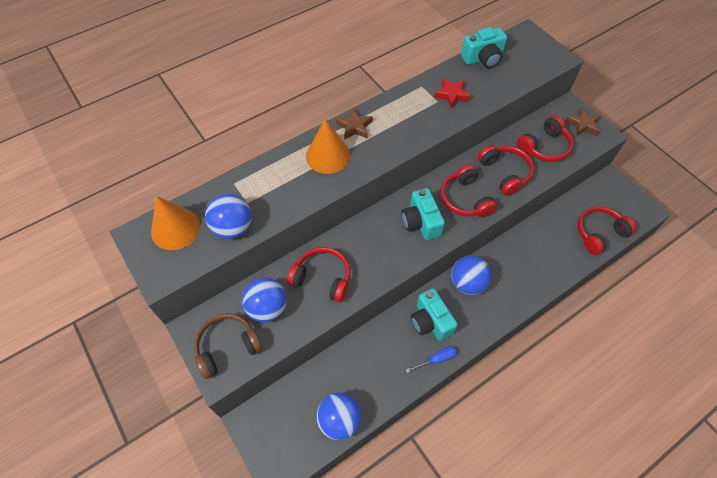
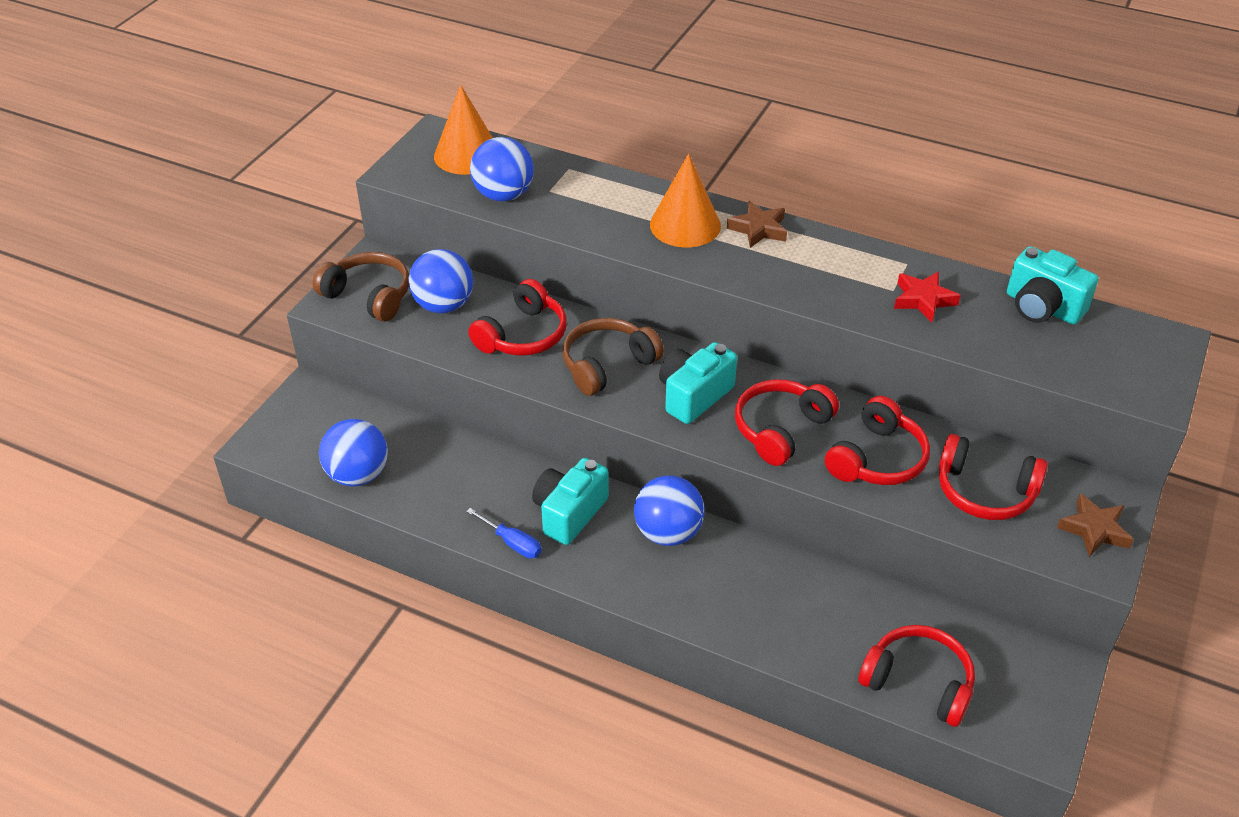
camera: 60 degrees right, 15 degrees down
red headphones [287,247,350,303] -> red headphones turned 45 degrees clockwise [468,279,567,356]
none -> brown headphones [562,318,664,396]

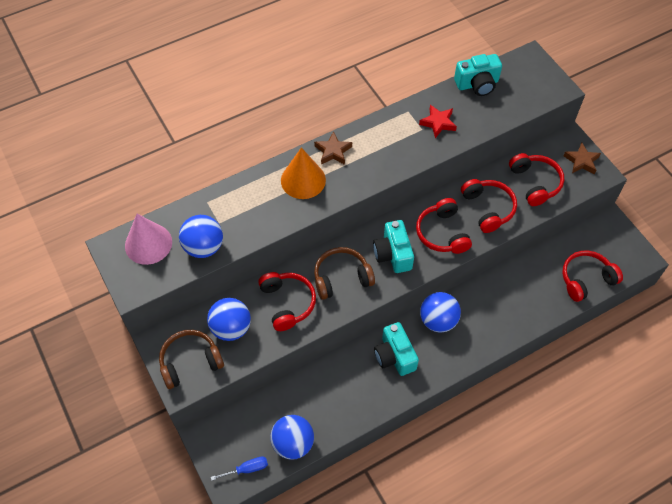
camera: 55 degrees left, 15 degrees up
orange cone [434,85,493,175] -> pink cone [125,214,172,265]
blue screwdriver [466,508,542,558] -> blue screwdriver moved to [211,456,268,481]
brown headphones [562,318,664,396] -> brown headphones turned 75 degrees clockwise [314,247,375,300]
red headphones [939,434,1048,520] -> red headphones turned 75 degrees counterclockwise [509,153,564,206]

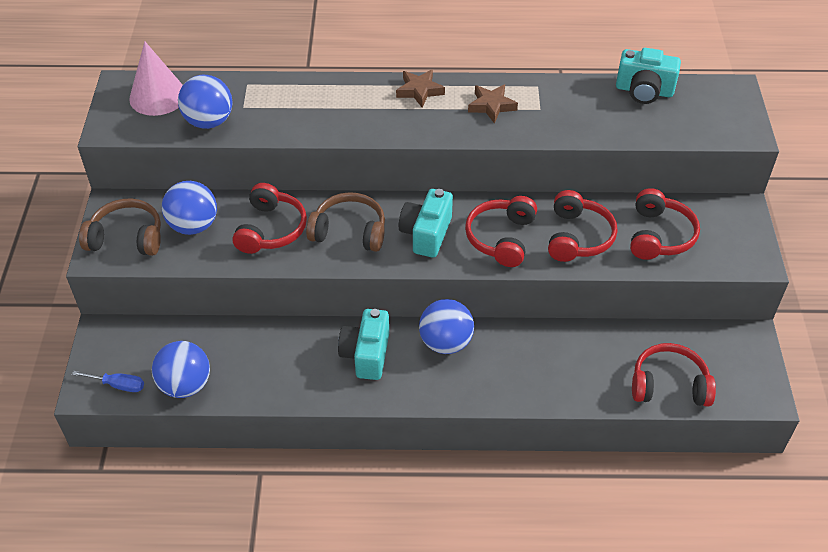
camera: 30 degrees right, 10 degrees down
orange cone [281,147,326,199] -> none
red star [419,105,457,138] -> none
brown star [563,143,601,174] -> brown star moved to [468,84,518,124]

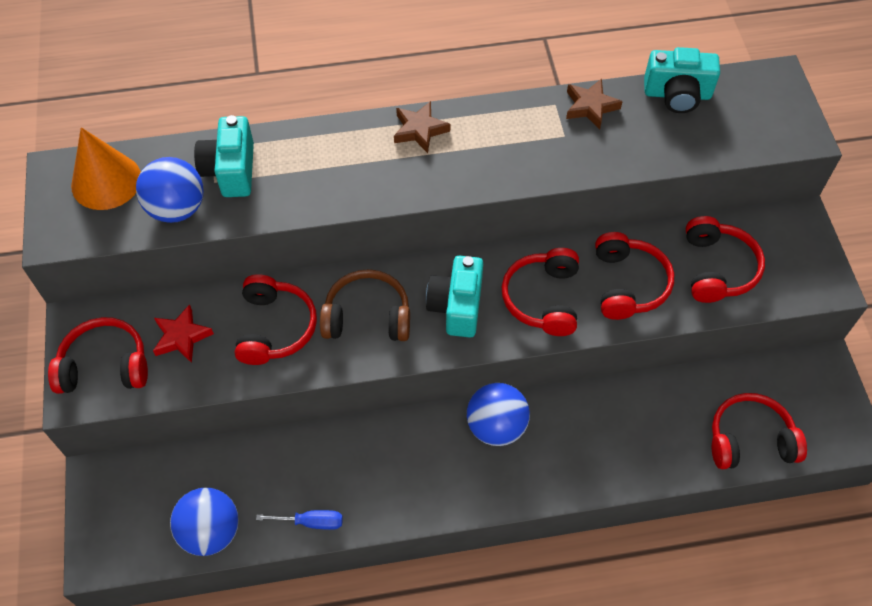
camera: 10 degrees left, 10 degrees up
blue screwdriver [72,371,144,392] -> blue screwdriver moved to [256,510,343,530]
brown headphones [79,199,161,256] -> red headphones [48,317,148,394]
pink cone [129,41,183,116] -> orange cone [71,127,141,210]
blue ball [162,181,217,235] -> red star [153,304,214,363]
turquoise camera [338,309,389,380] -> turquoise camera moved to [194,115,254,197]
brown star [468,84,518,124] -> brown star moved to [566,79,623,130]

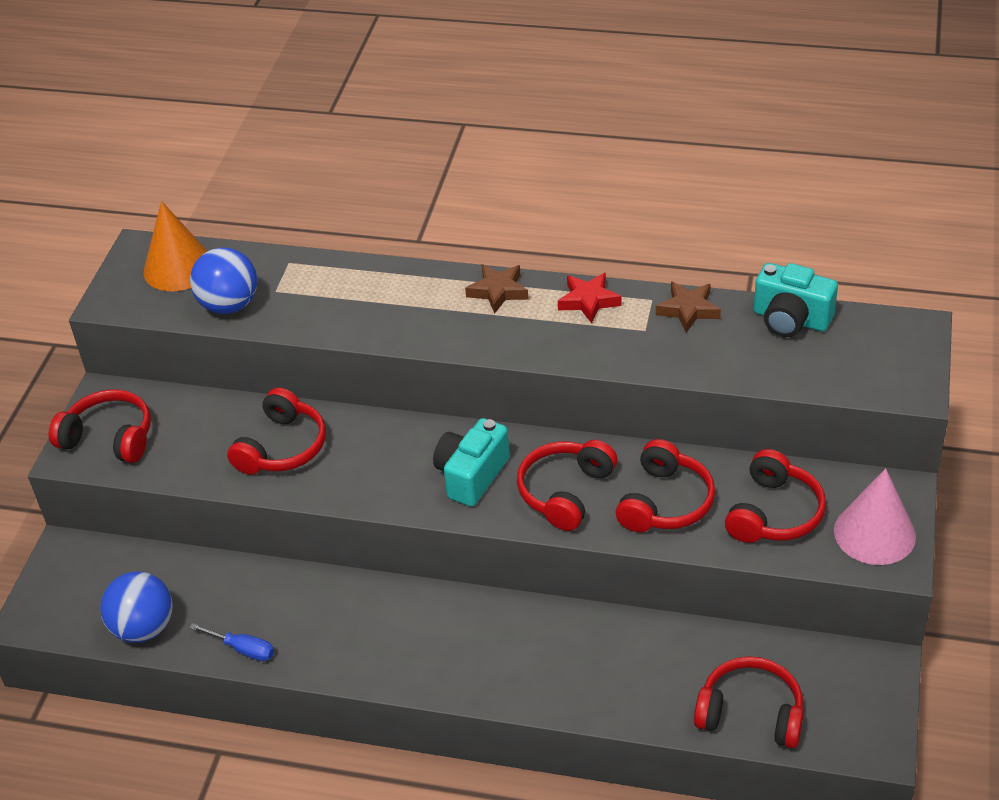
camera: 25 degrees right, 15 degrees down
red star [153,304,214,363] -> red star moved to [558,273,621,323]
turquoise camera [194,115,254,197] -> none
brown headphones [320,269,410,341] -> none
blue ball [467,383,530,446] -> none
none -> pink cone [834,468,916,565]

